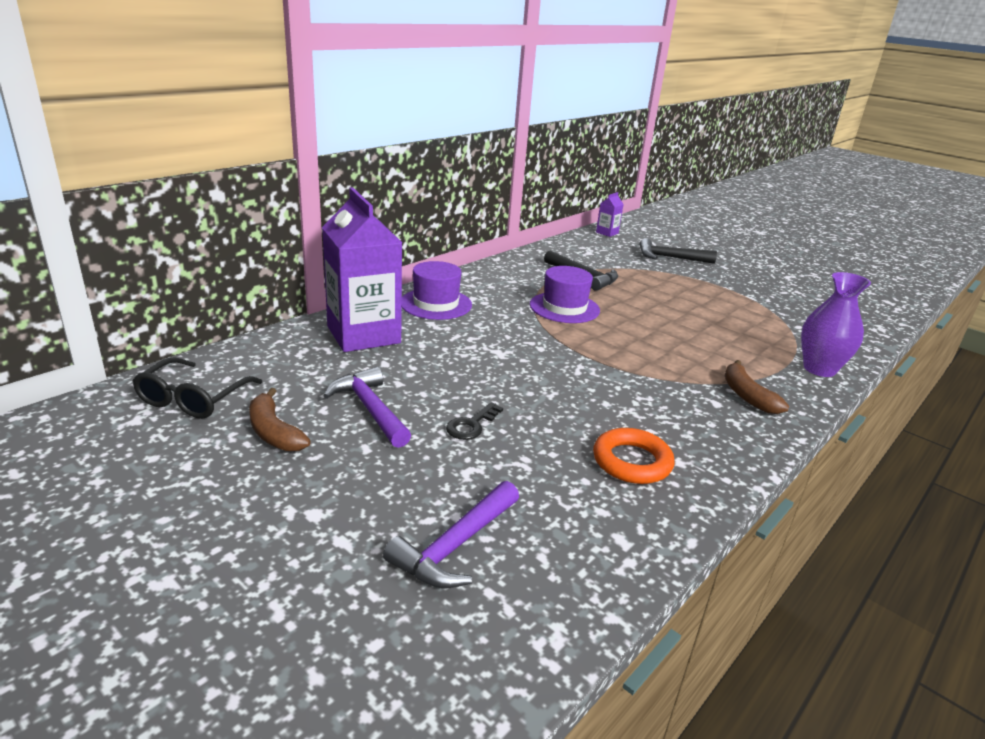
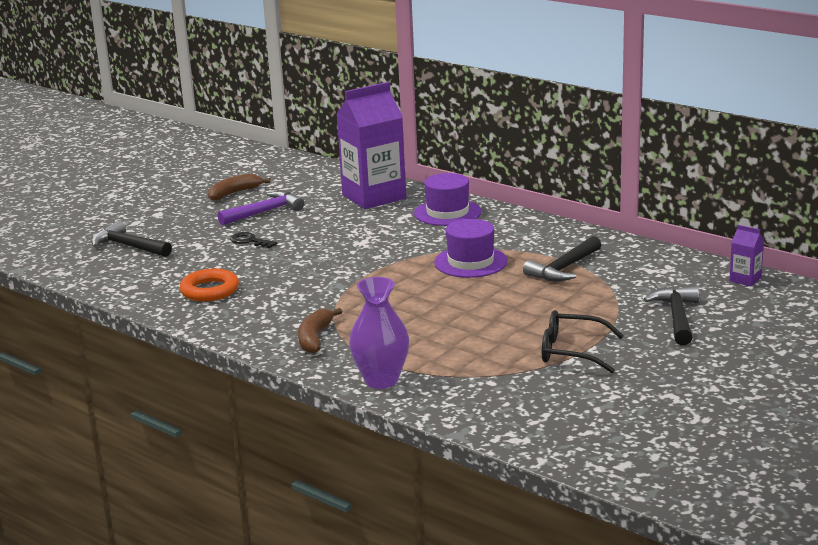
camera: 90 degrees right, 5 degrees down
black glasses [133,357,262,419] -> black glasses moved to [542,310,624,373]
purple hammer [383,481,519,589] -> black hammer [92,221,172,257]
brown banana [725,360,789,414] -> brown banana turned 60 degrees counterclockwise [298,308,342,354]

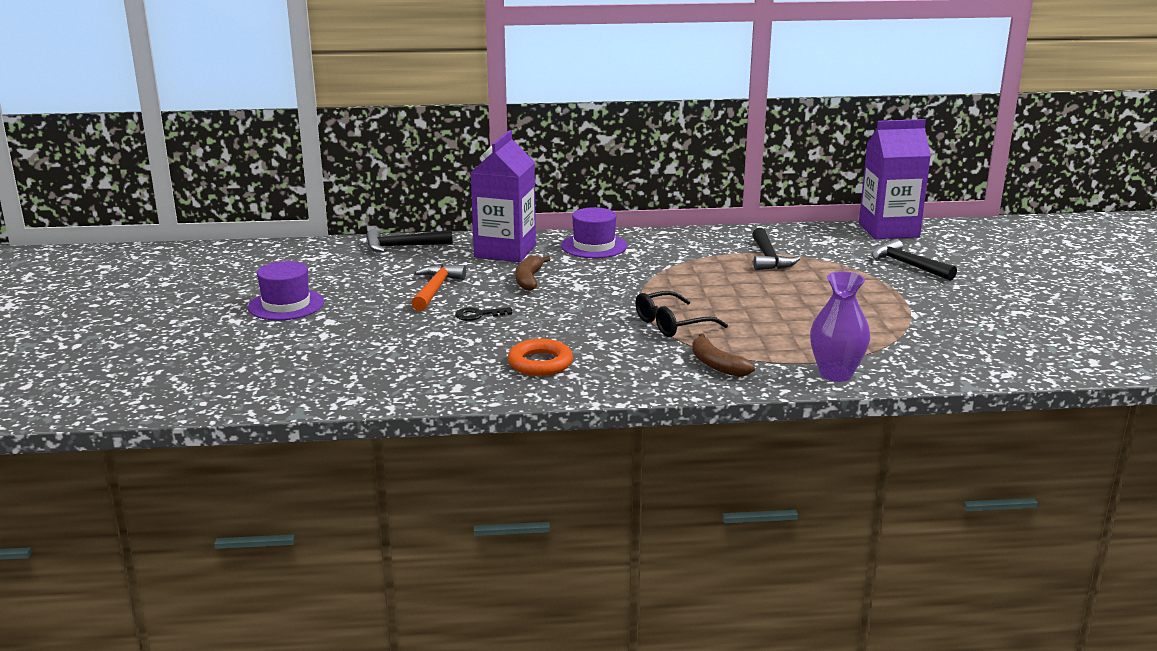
camera: 45 degrees left, 0 degrees up
black hammer [92,221,172,257] -> black hammer moved to [366,229,453,252]
brown banana [208,173,270,201] -> brown banana moved to [515,255,551,291]
purple hammer [217,191,304,225] -> orange hammer [411,264,466,311]
purple hat [434,219,508,278] -> purple hat moved to [248,261,324,320]
black glasses [542,310,624,373] -> black glasses moved to [636,291,728,337]
purple carton [730,225,764,286] -> purple carton [859,119,931,239], size x2.37

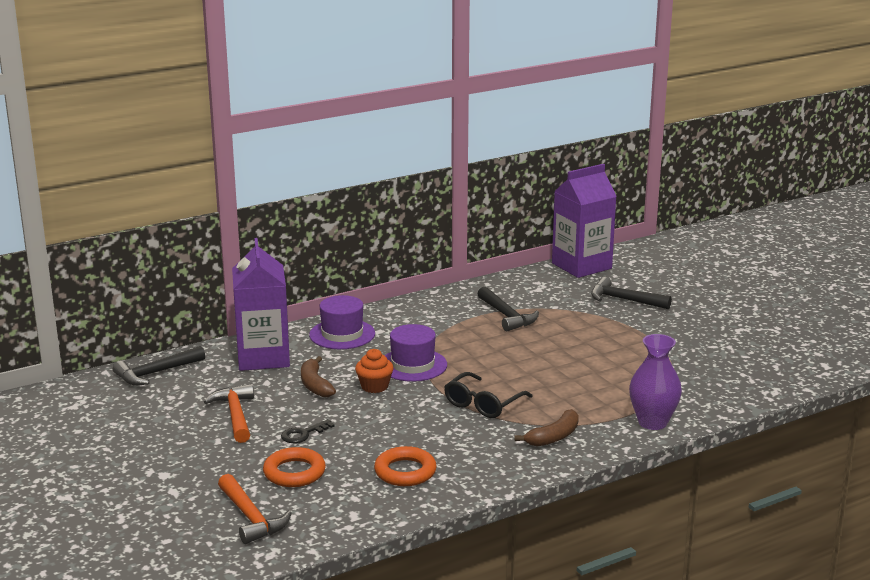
camera: 25 degrees left, 0 degrees up
purple hat [248,261,324,320] -> purple hat moved to [384,324,447,382]
brown banana [692,334,755,377] -> brown banana turned 75 degrees counterclockwise [514,409,579,447]
none -> orange hammer [218,474,292,544]
none -> orange ring [263,447,326,487]
none -> orange cupcake [355,349,393,393]

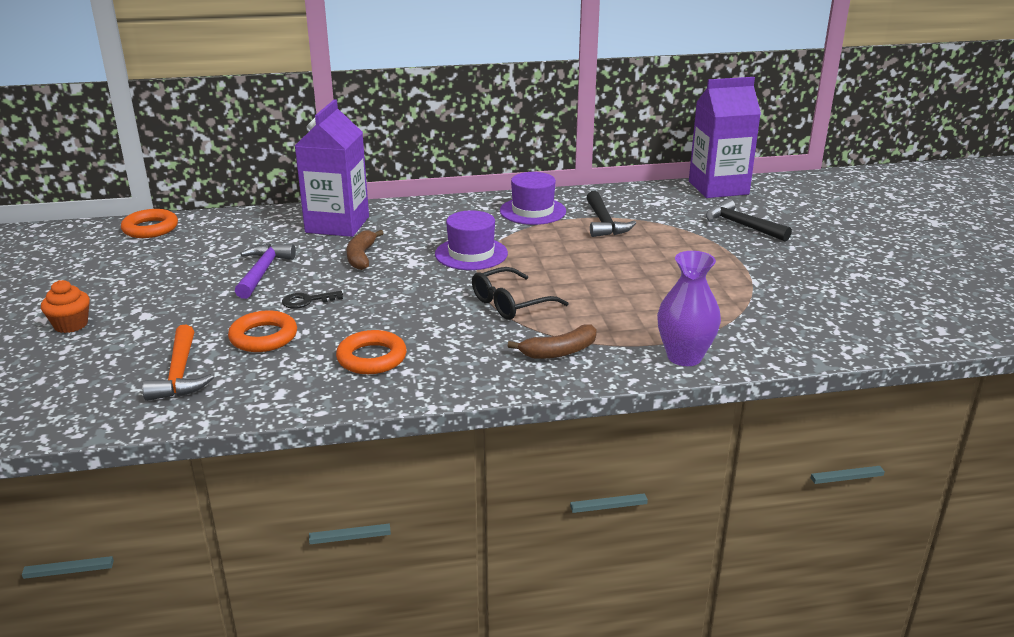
camera: 20 degrees right, 5 degrees up
black hammer [113,346,205,385] -> none
orange hammer [204,384,254,443] -> purple hammer [235,244,296,299]
purple hat [309,295,375,349] -> purple hat moved to [500,172,566,225]
orange cupcake [355,349,393,393] -> orange cupcake moved to [41,280,90,333]
none -> orange ring [121,209,178,238]

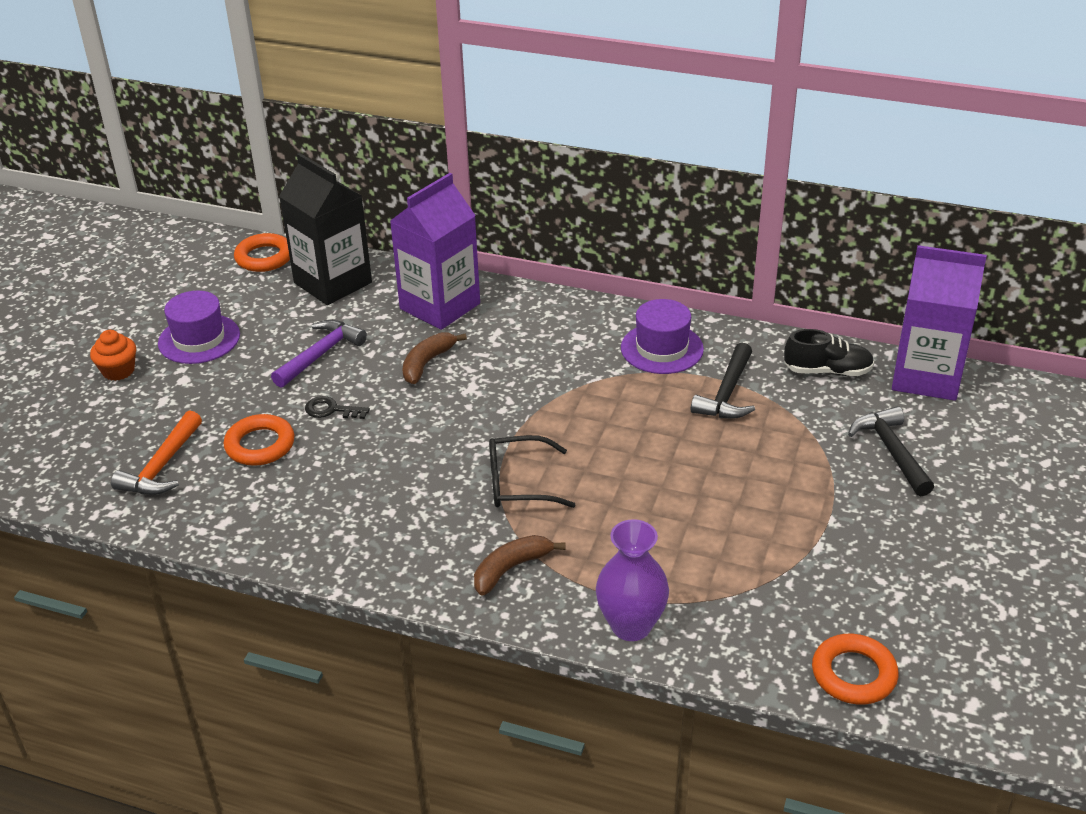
camera: 30 degrees right, 10 degrees up
orange ring [336,330,407,374] -> orange ring moved to [812,634,898,705]
purple hat [435,210,508,270] -> purple hat moved to [158,290,240,364]
brown banana [508,324,597,359] -> brown banana turned 135 degrees clockwise [474,535,566,596]
none -> black carton [279,153,372,305]
none -> black shoe [784,329,874,376]

